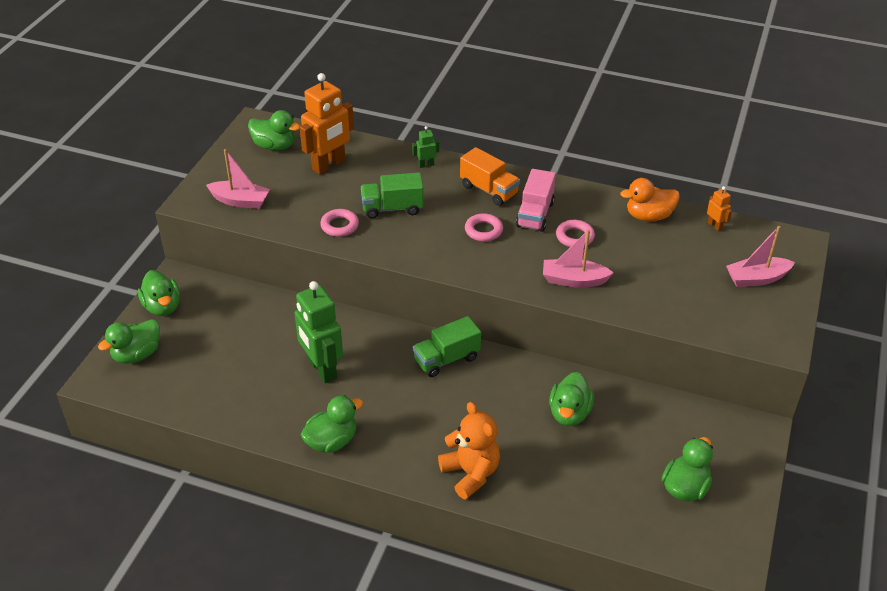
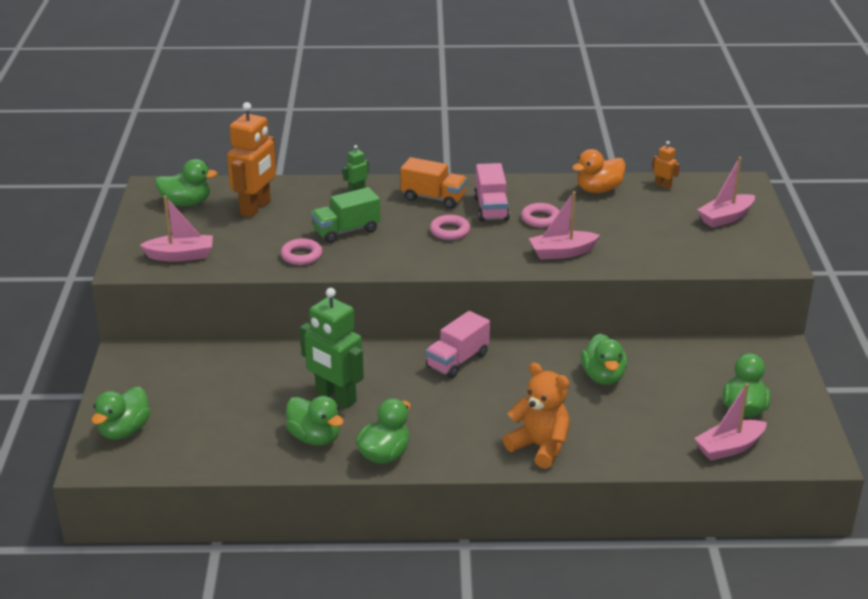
camera: 20 degrees left, 10 degrees down
green duck [138,270,180,316] -> green duck moved to [286,396,344,446]
green truck [413,316,481,377] -> pink truck [426,311,490,378]
none -> pink boat [694,383,767,461]

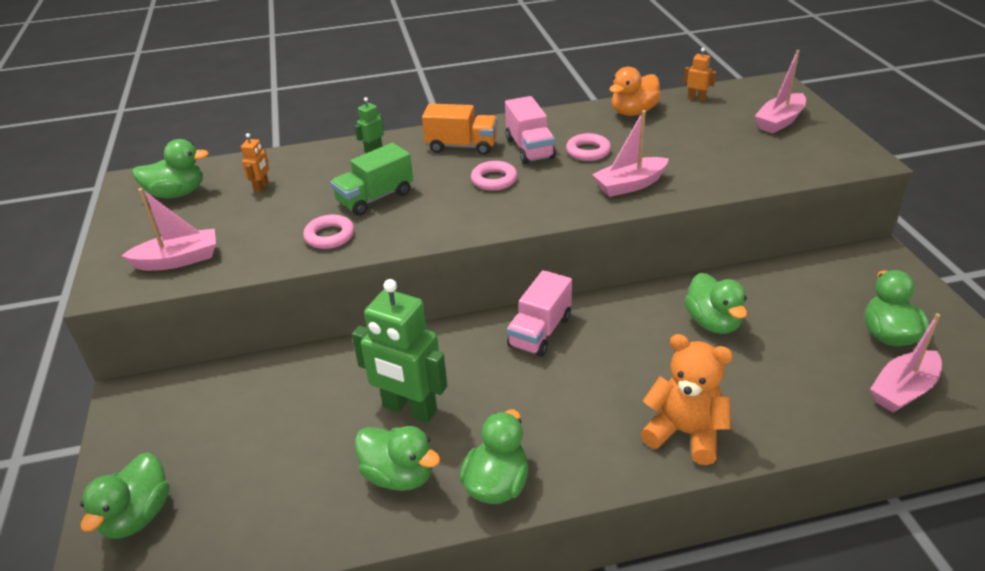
camera: 10 degrees left, 5 degrees up
orange robot [227,102,276,218] -> orange robot [241,133,269,192], size x0.44

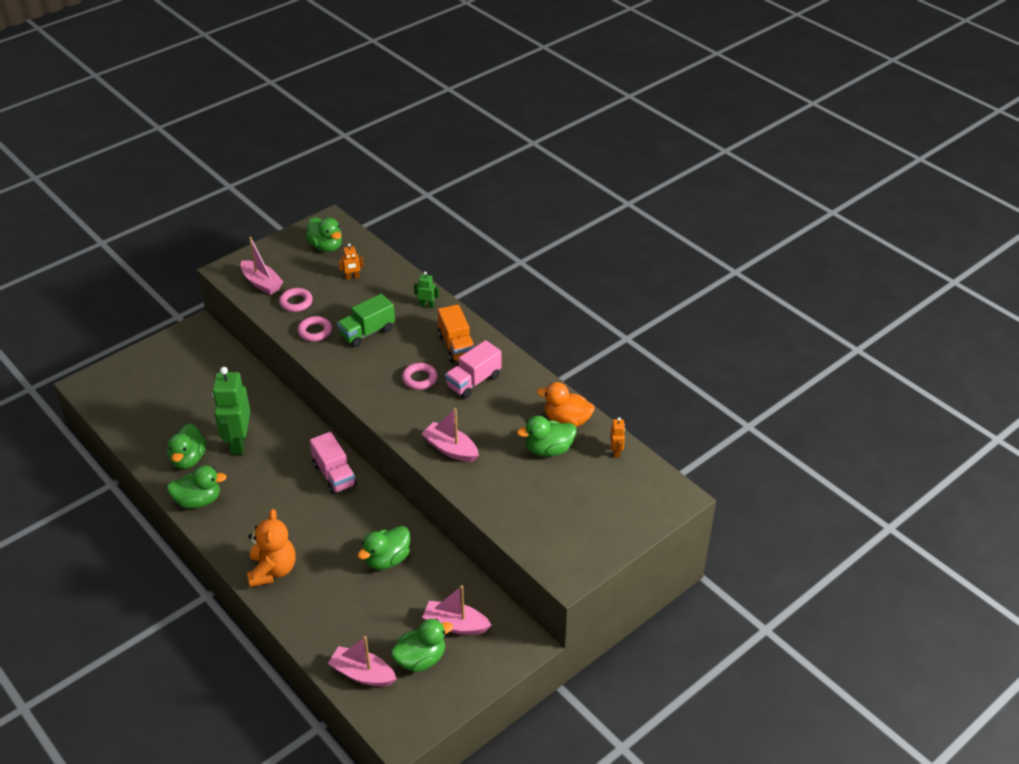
camera: 60 degrees right, 5 degrees up
green duck [80,452,170,539] -> green duck moved to [517,416,576,457]
green truck [331,143,413,216] -> green truck turned 60 degrees counterclockwise [337,294,395,347]
pink truck [507,270,572,357] -> pink truck turned 120 degrees counterclockwise [310,432,357,495]
pink ring [566,133,611,161] -> pink ring moved to [279,288,313,312]
pink boat [755,50,806,133] -> pink boat moved to [422,585,491,635]

